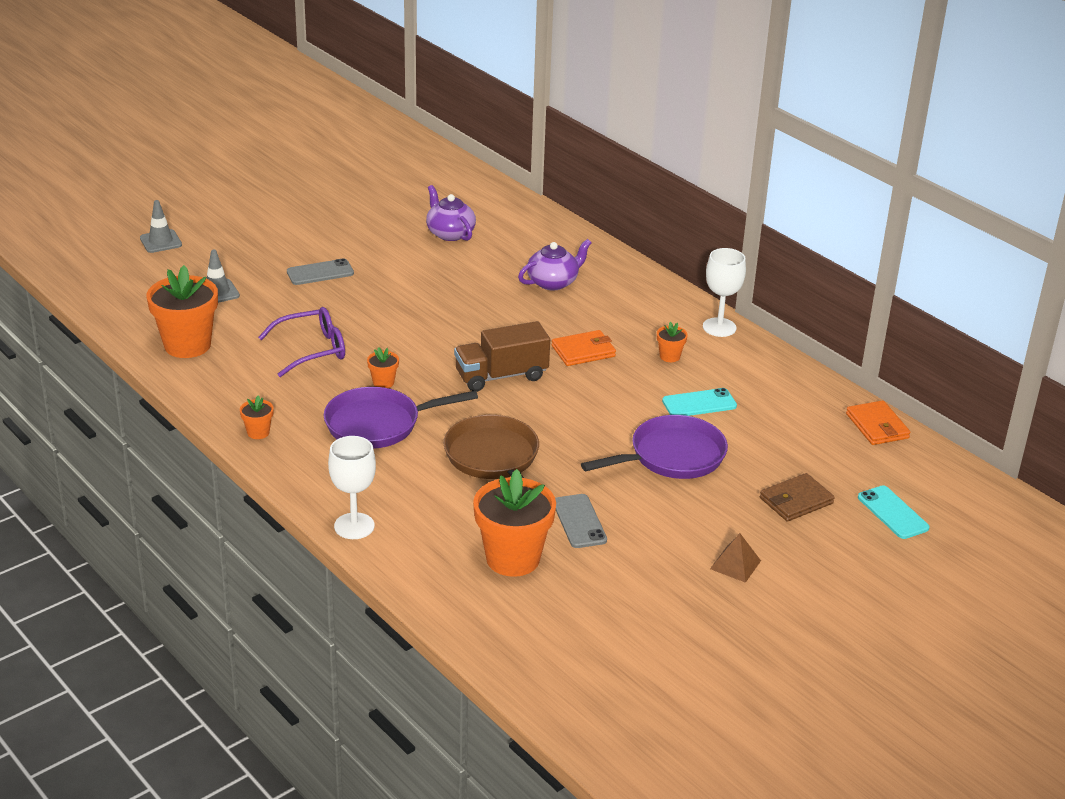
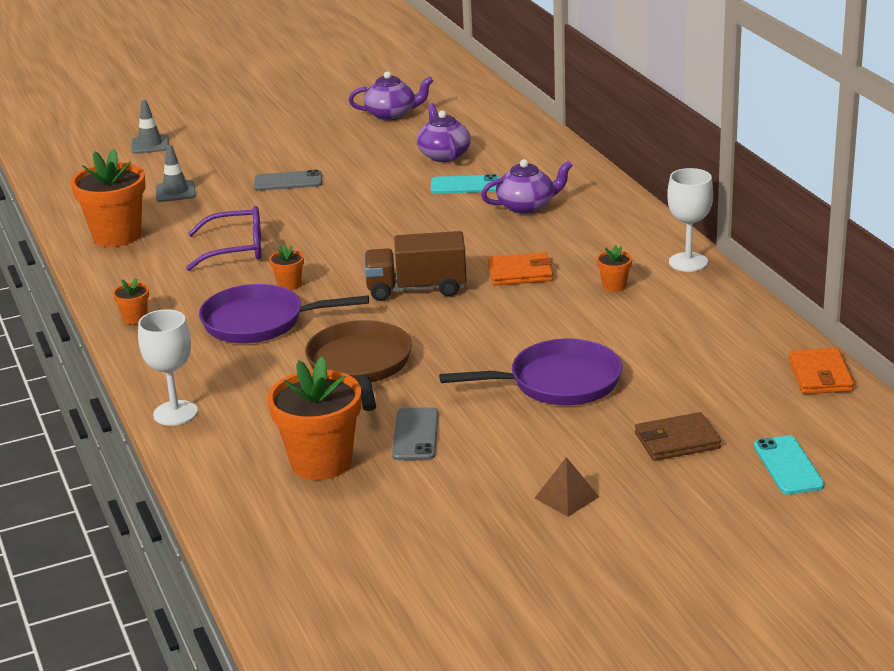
camera: 20 degrees right, 5 degrees down
turquoise phone [662,388,737,416] -> turquoise phone moved to [431,174,500,194]
none -> purple teapot [349,71,433,120]

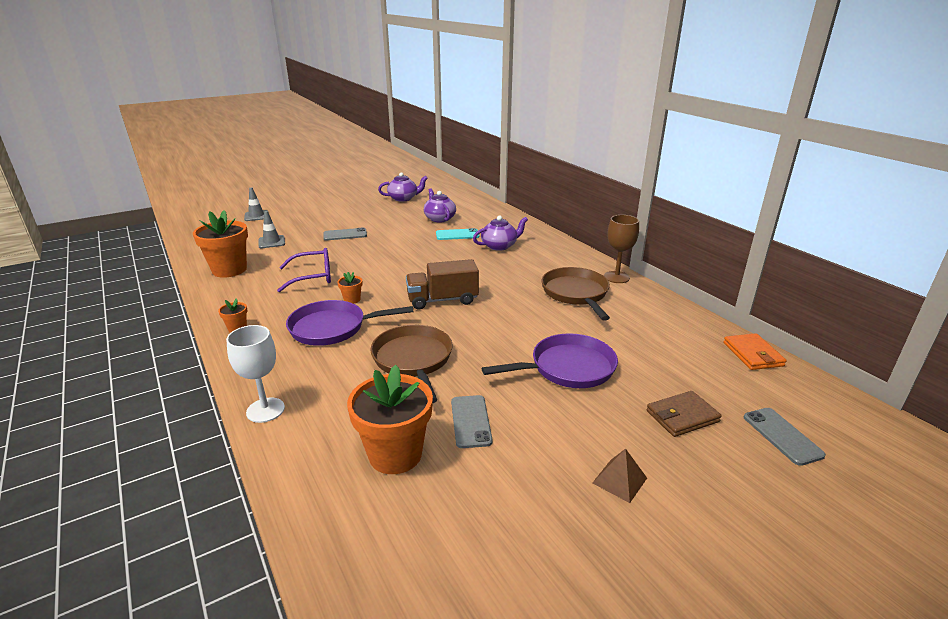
camera: 10 degrees left, 0 degrees up
orange wallet [488,253,553,286] -> none
orange flower pot [597,245,632,292] -> brown pan [542,267,610,321]
white goblet [667,168,713,272] -> brown goblet [604,215,639,283]
turquoise phone [754,435,825,495] -> grey phone [744,408,826,466]

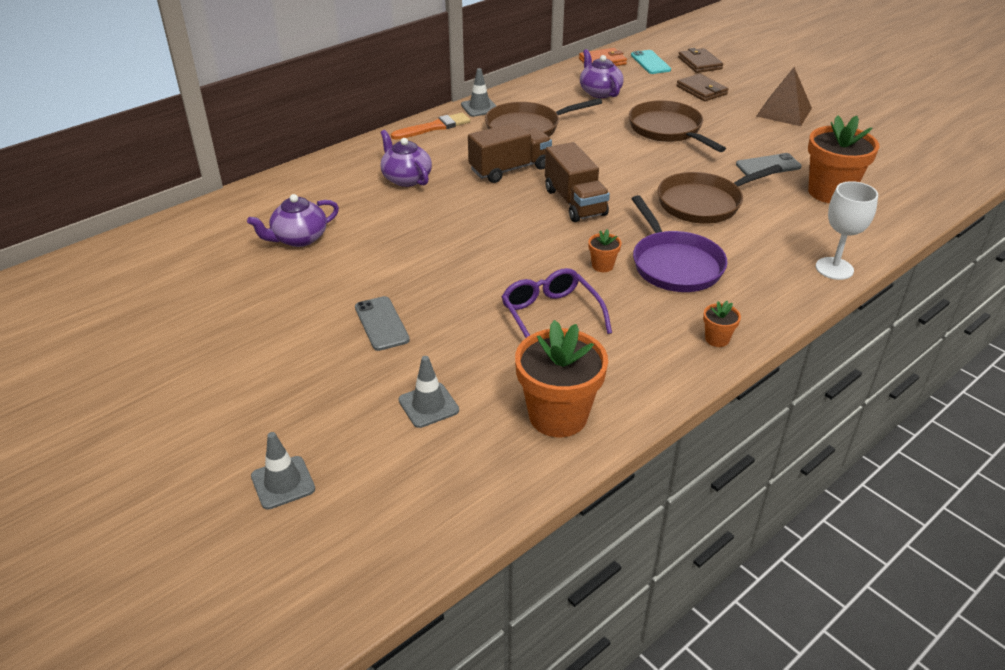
camera: 100 degrees left, 10 degrees up
purple teapot [378,172,428,202] -> purple teapot moved to [580,49,624,98]
turquoise phone [436,228,479,240] -> turquoise phone moved to [631,50,671,74]
purple pan [482,333,618,388] -> brown pan [629,100,726,152]
brown pyramid [593,449,647,503] -> brown pyramid [756,67,812,126], size x1.66
brown goblet [604,215,639,283] -> grey traffic cone [461,68,496,117]
grey phone [744,408,826,466] -> brown wallet [678,48,723,73]
none -> orange brush [391,112,470,140]
none -> brown truck [468,122,552,183]

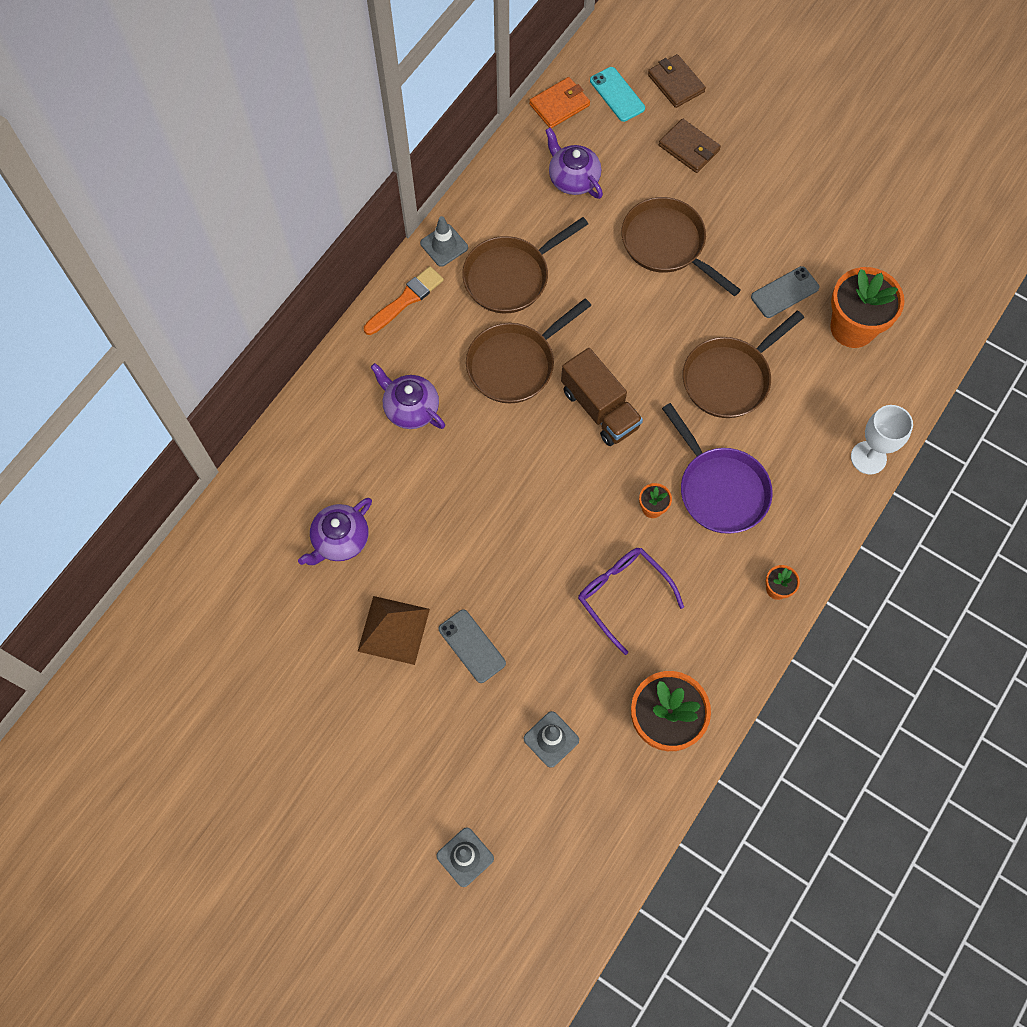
camera: 15 degrees left, 30 degrees up
brown truck [468,122,552,183] -> brown pan [466,298,592,403]
brown pyramid [756,67,812,126] -> brown pyramid moved to [357,596,430,665]

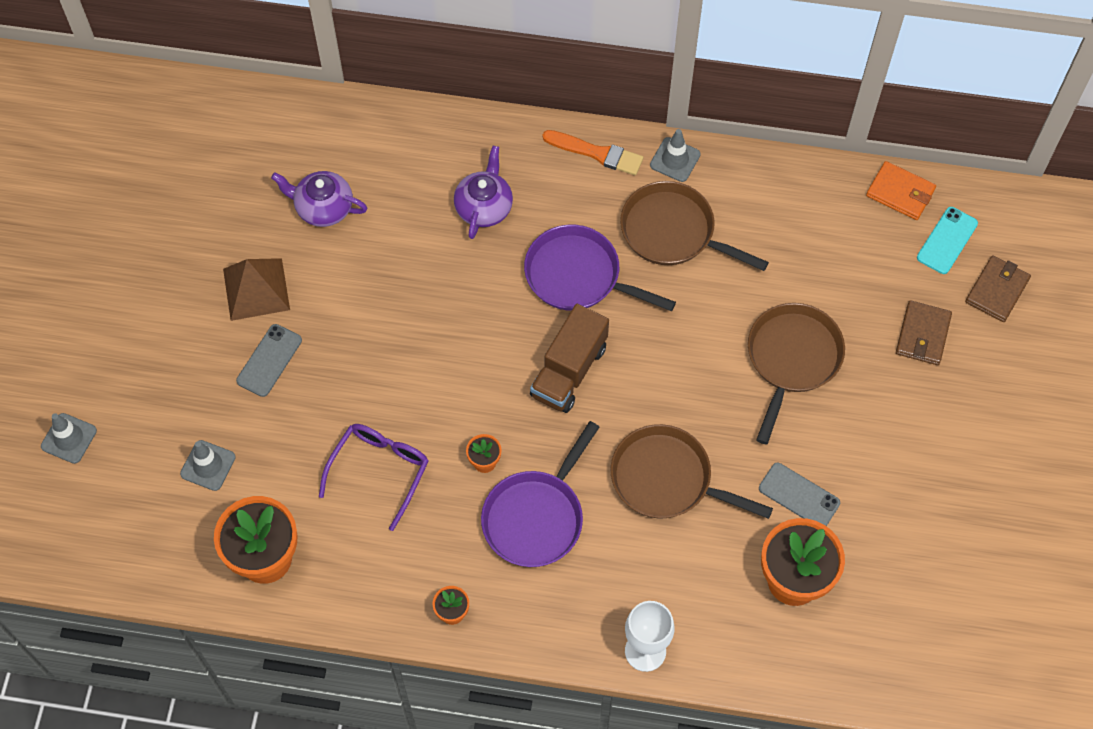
camera: 65 degrees right, 5 degrees down
brown pan [466,298,592,403] -> purple pan [524,225,676,311]
purple teapot [545,127,603,199] -> none

